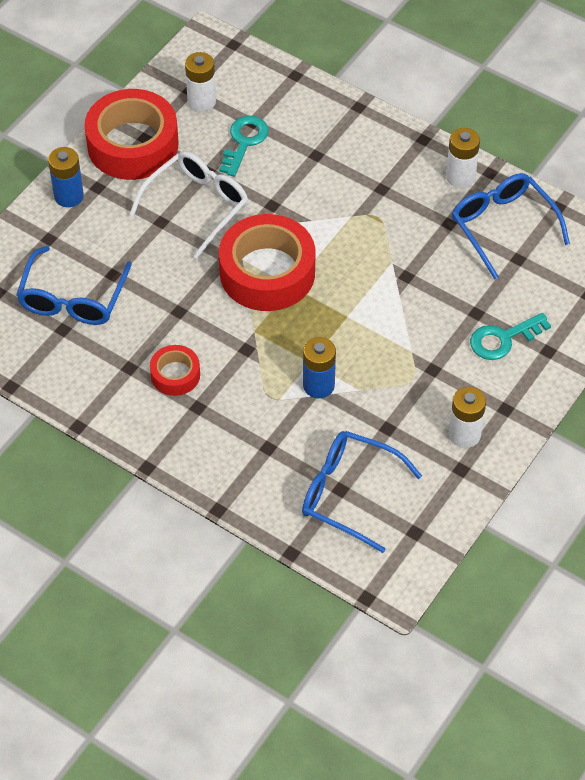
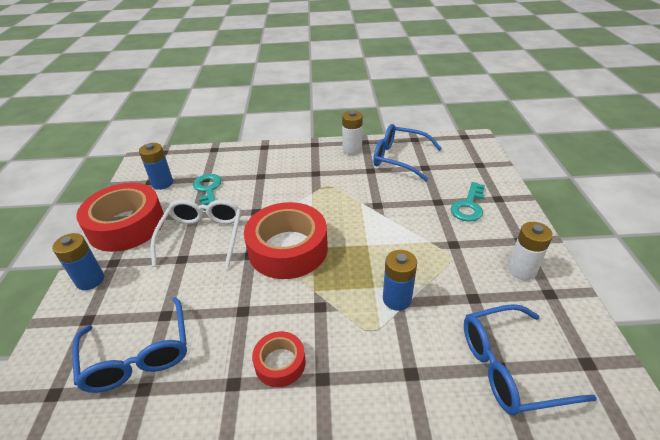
camera: 35 degrees left, 15 degrees down
white battery [185,52,216,112] -> blue battery [139,143,173,190]

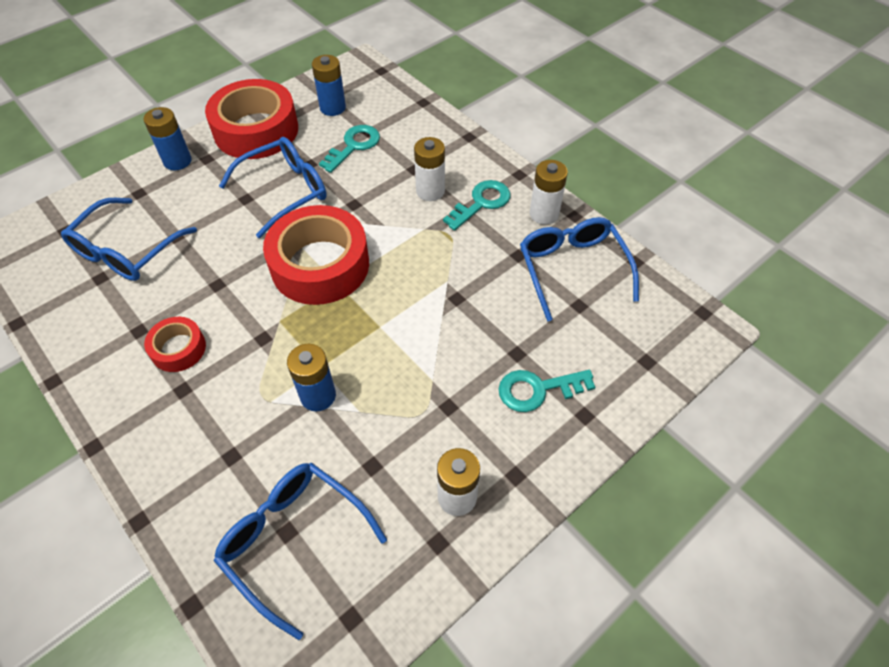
camera: 50 degrees right, 15 degrees up
white glasses [150,200,241,267] -> blue glasses [219,137,327,238]
none -> white battery [414,137,445,201]
none -> turquoise key [443,180,511,231]

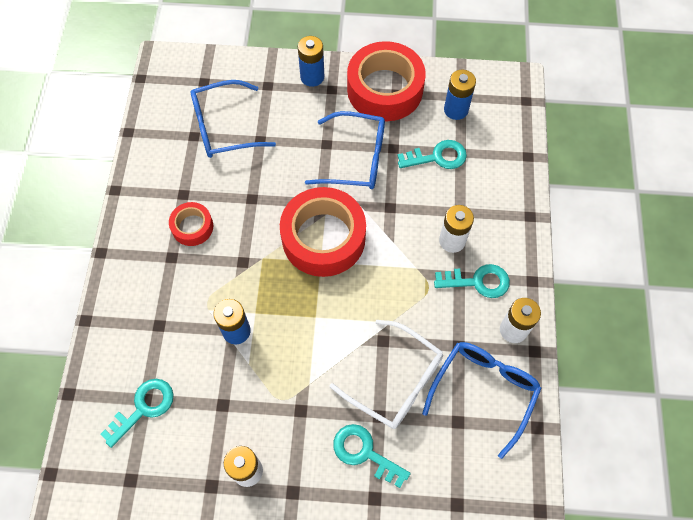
camera: 45 degrees right, 10 degrees up
blue glasses [214,463,387,640] -> turquoise key [100,379,174,448]
none -> white glasses [329,320,443,429]

